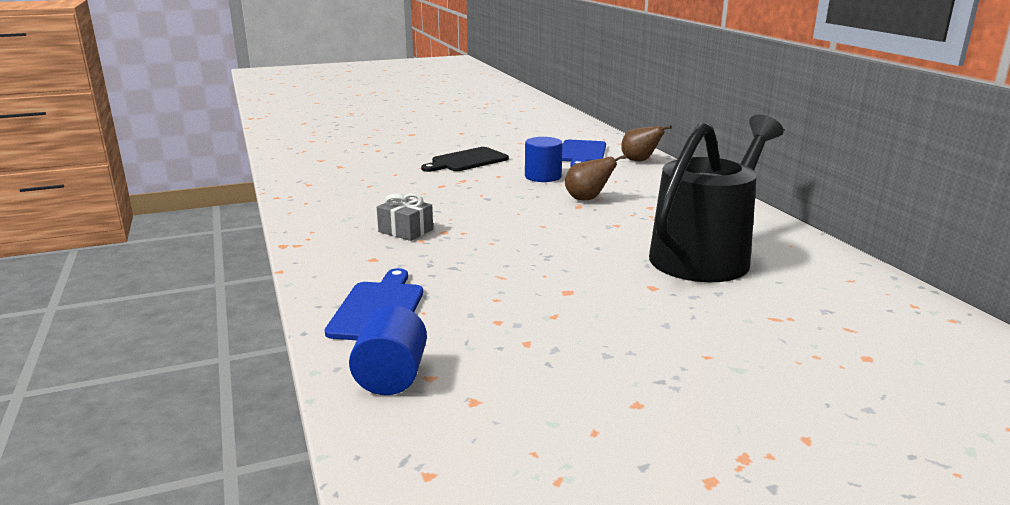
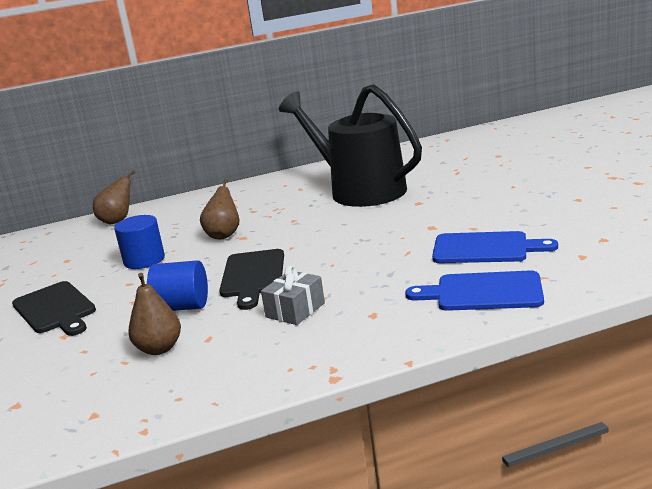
camera: 85 degrees left, 0 degrees up
blue cylinder [349,305,427,395] -> blue cylinder moved to [147,260,208,311]
blue cutting board [562,140,606,167] -> blue cutting board moved to [432,231,558,263]
none -> brown pear [128,273,181,355]
none -> black cutting board [219,249,284,310]

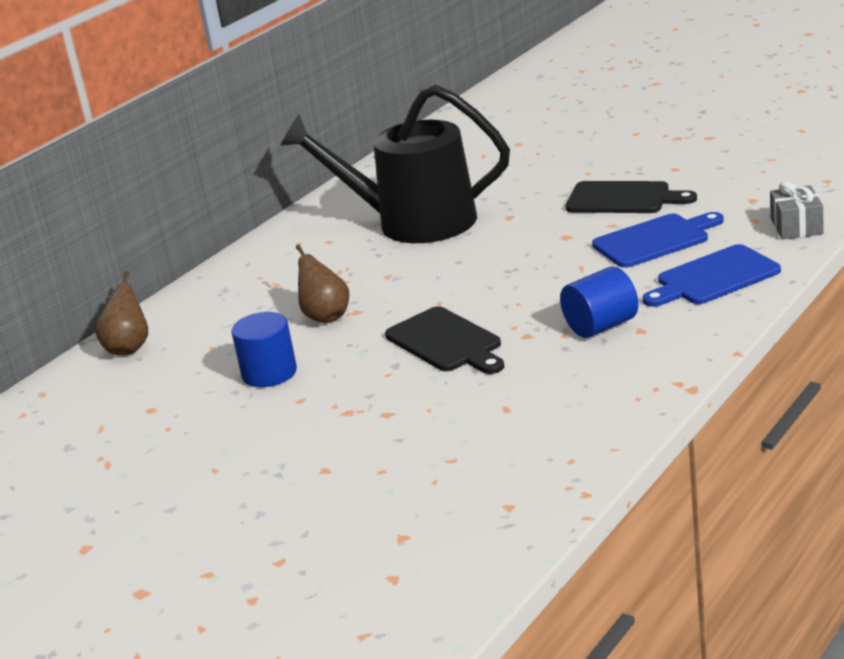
camera: 35 degrees left, 5 degrees up
black cutting board [12,281,96,336] -> black cutting board moved to [565,181,697,213]
brown pear [128,273,181,355] -> none
blue cylinder [147,260,208,311] -> blue cylinder moved to [560,266,638,338]
grey gift [261,265,325,325] -> grey gift moved to [770,181,823,240]

